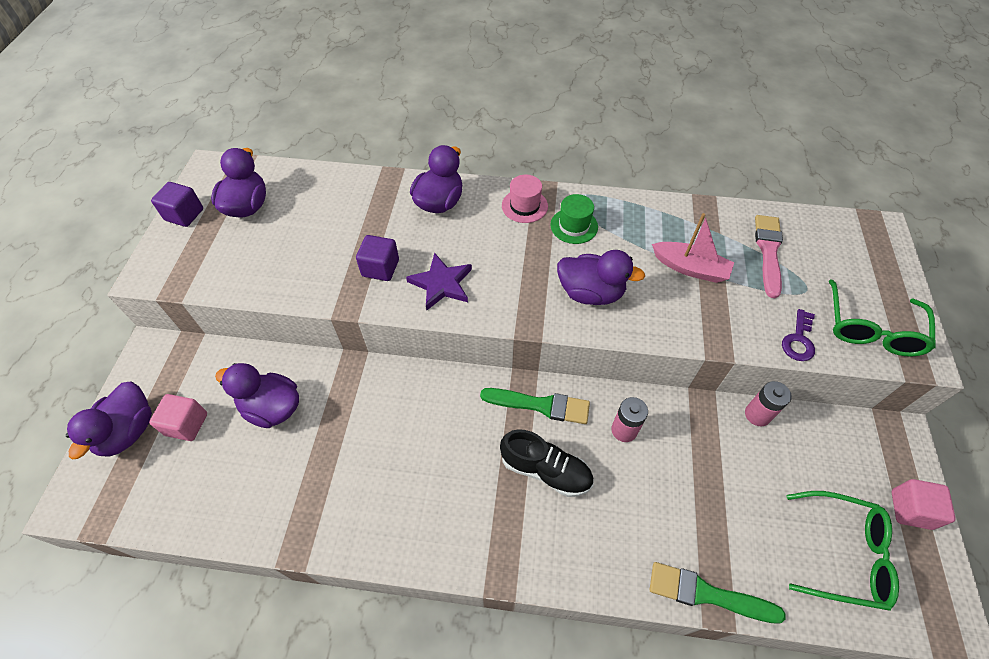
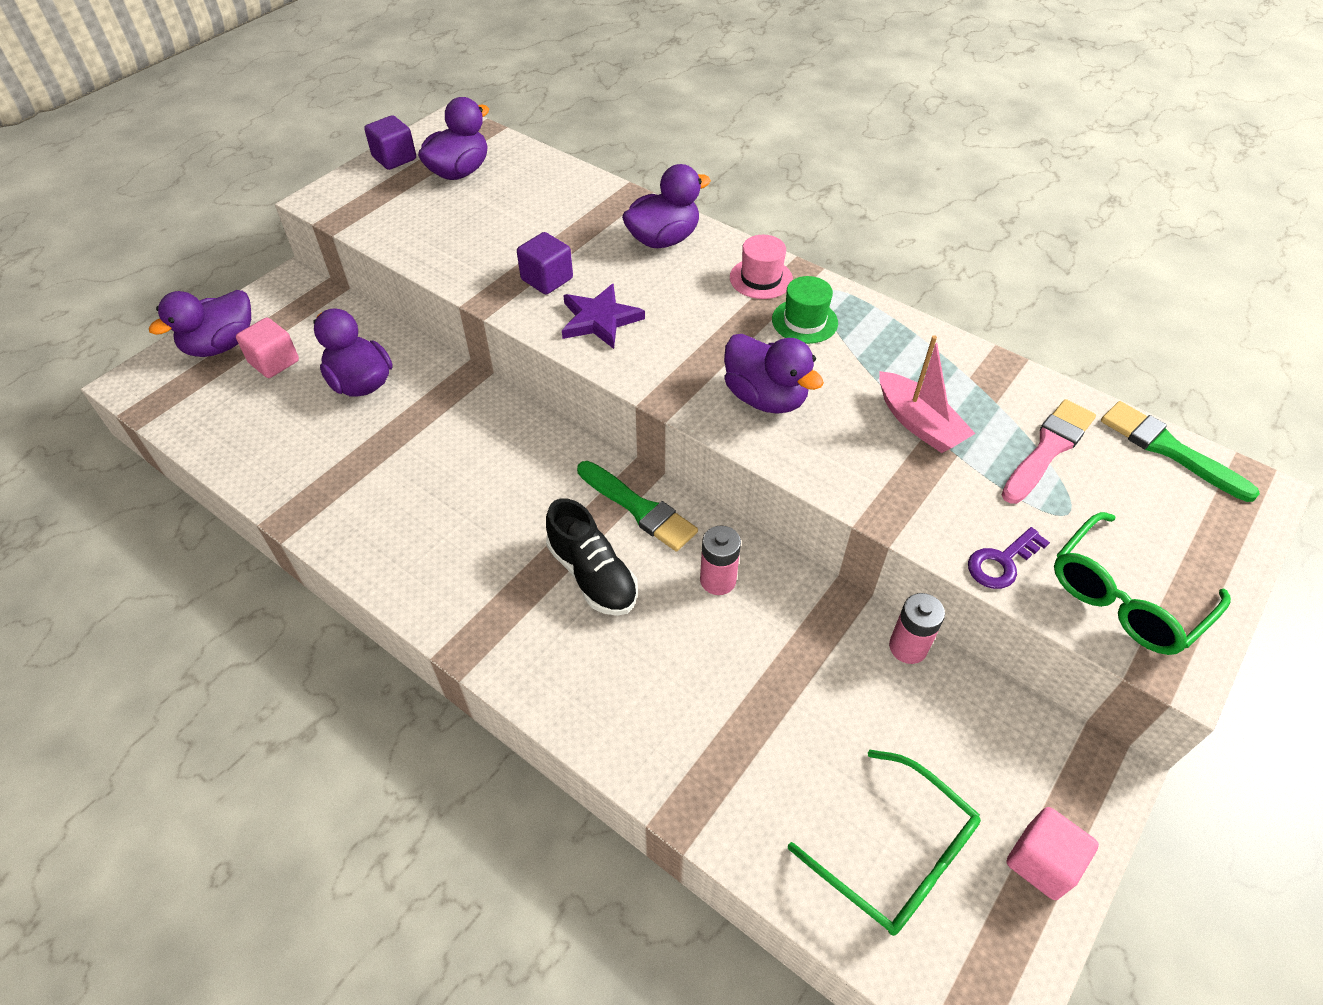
camera: 30 degrees right, 5 degrees down
green brush [650,562,785,624] -> green brush moved to [1101,401,1260,502]

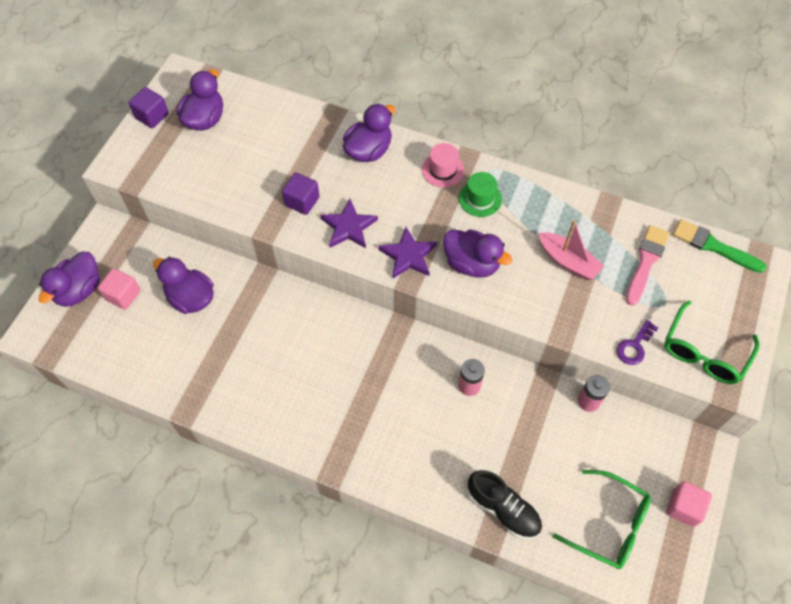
camera: 15 degrees left, 10 degrees up
black shoe [546,498,638,616] -> black shoe moved to [467,470,542,539]
green brush [577,461,698,552] -> none
none -> purple star [378,227,437,278]

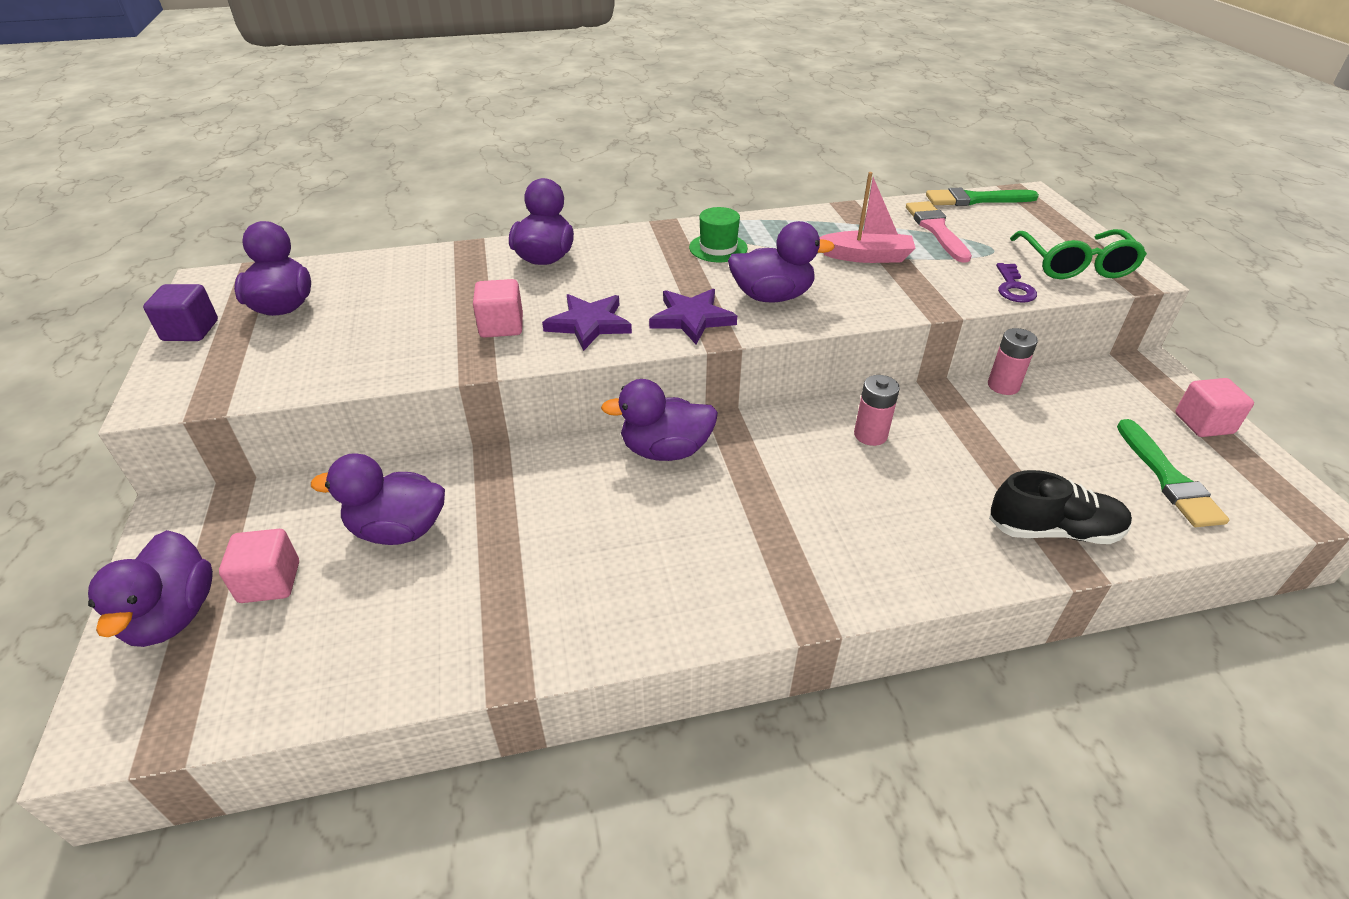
camera: 35 degrees left, 20 degrees down
purple cube [282,173,320,215] -> pink cube [473,279,523,338]
pink hat [422,143,464,187] -> none
green glasses [553,470,651,569] -> green brush [1117,419,1229,527]
none -> purple duck [601,379,718,461]

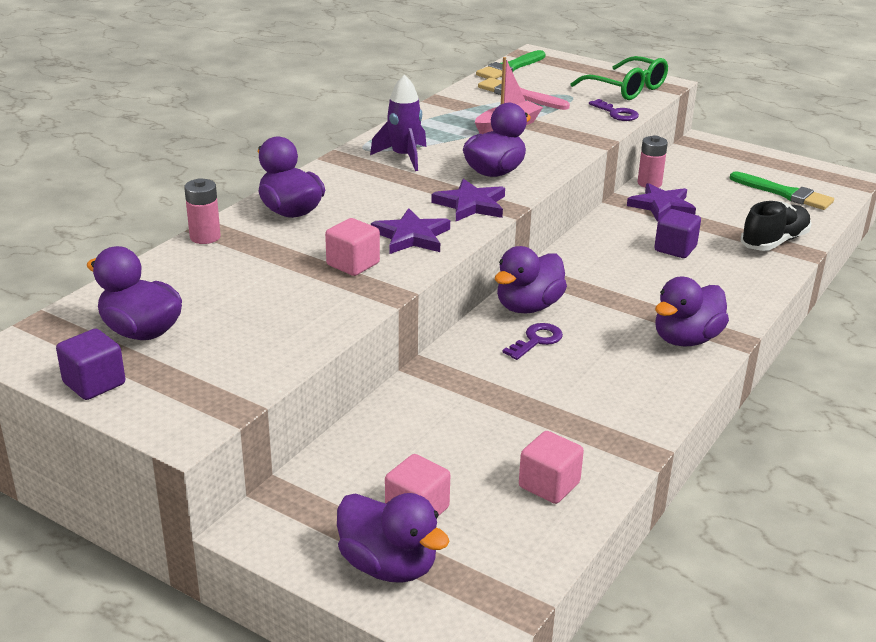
camera: 45 degrees left, 10 degrees down
purple duck [311,453,445,545] -> purple duck moved to [655,277,729,347]
green hat [689,207,748,262] -> purple rocket [370,74,426,171]
pink battery [854,375,900,446] -> pink battery moved to [184,178,221,244]
pink cube [1175,378,1254,437] -> pink cube moved to [519,431,584,504]
none -> purple key [502,323,563,360]
none -> purple star [627,183,696,222]
none -> purple cube [654,209,701,258]

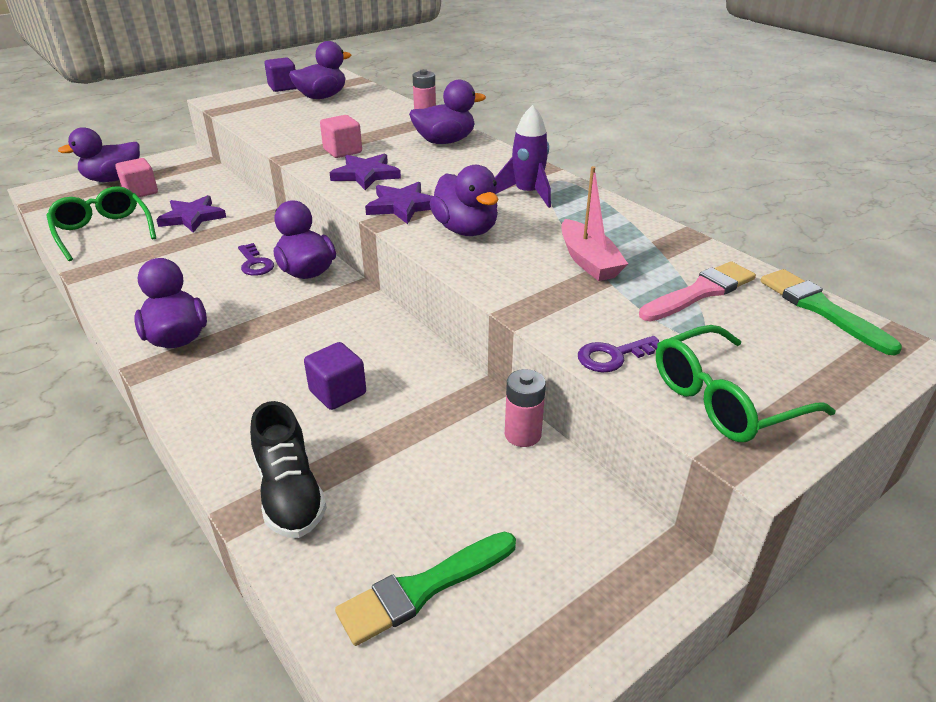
camera: 110 degrees right, 5 degrees up
pink cube [519,431,584,504] -> green glasses [46,186,156,261]
purple star [627,183,696,222] -> purple star moved to [156,195,226,233]

